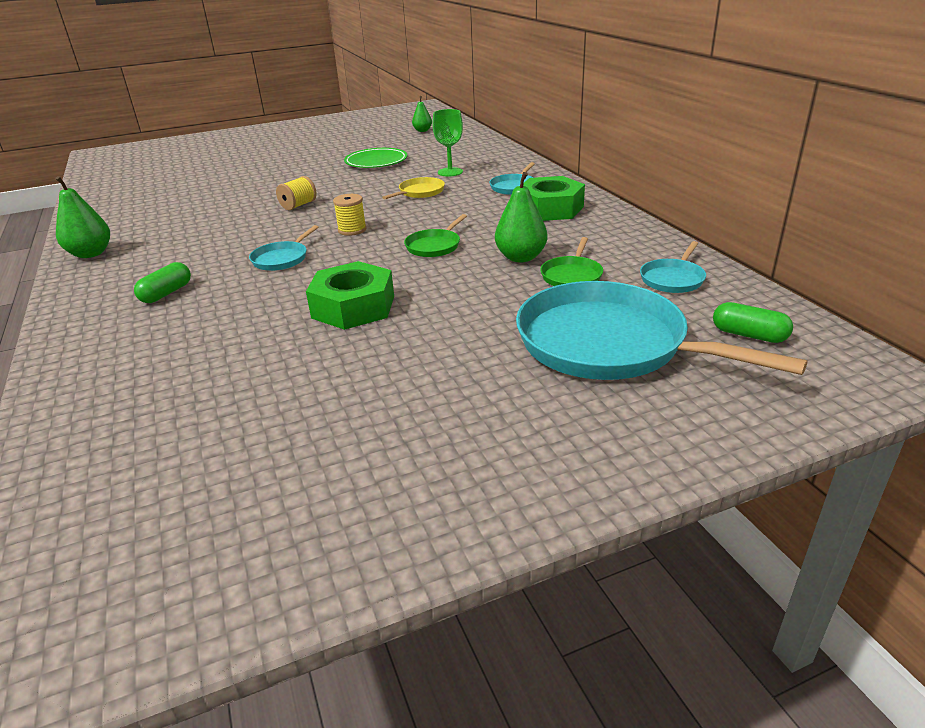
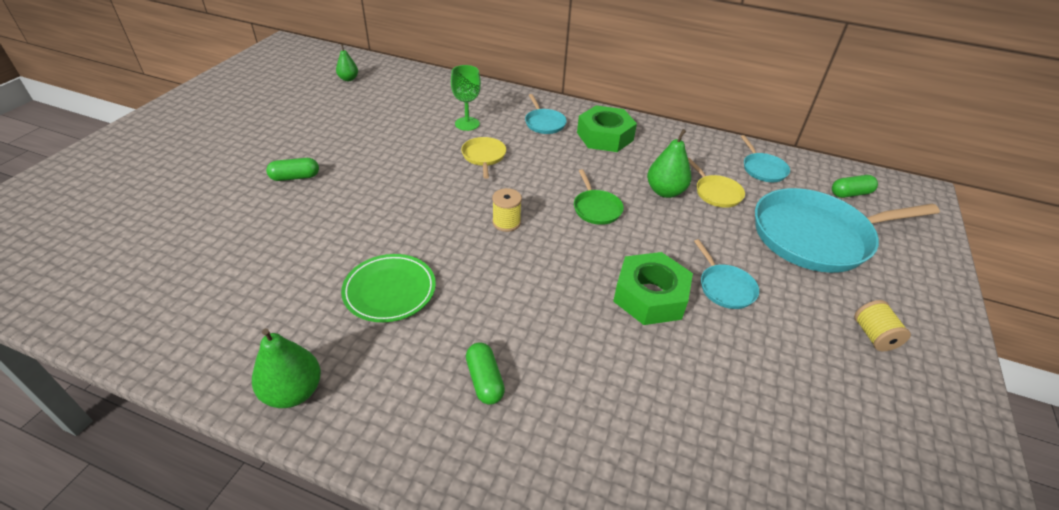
camera: 50 degrees left, 10 degrees up
turquoise pan [249,225,318,271] -> turquoise pan moved to [694,239,759,309]
yellow spool [276,176,317,210] -> yellow spool moved to [854,300,911,351]
green plate [344,148,408,168] -> green plate moved to [341,254,436,322]
green pan [540,237,603,286] -> yellow pan [688,158,745,208]
none -> green capsule [266,158,319,181]

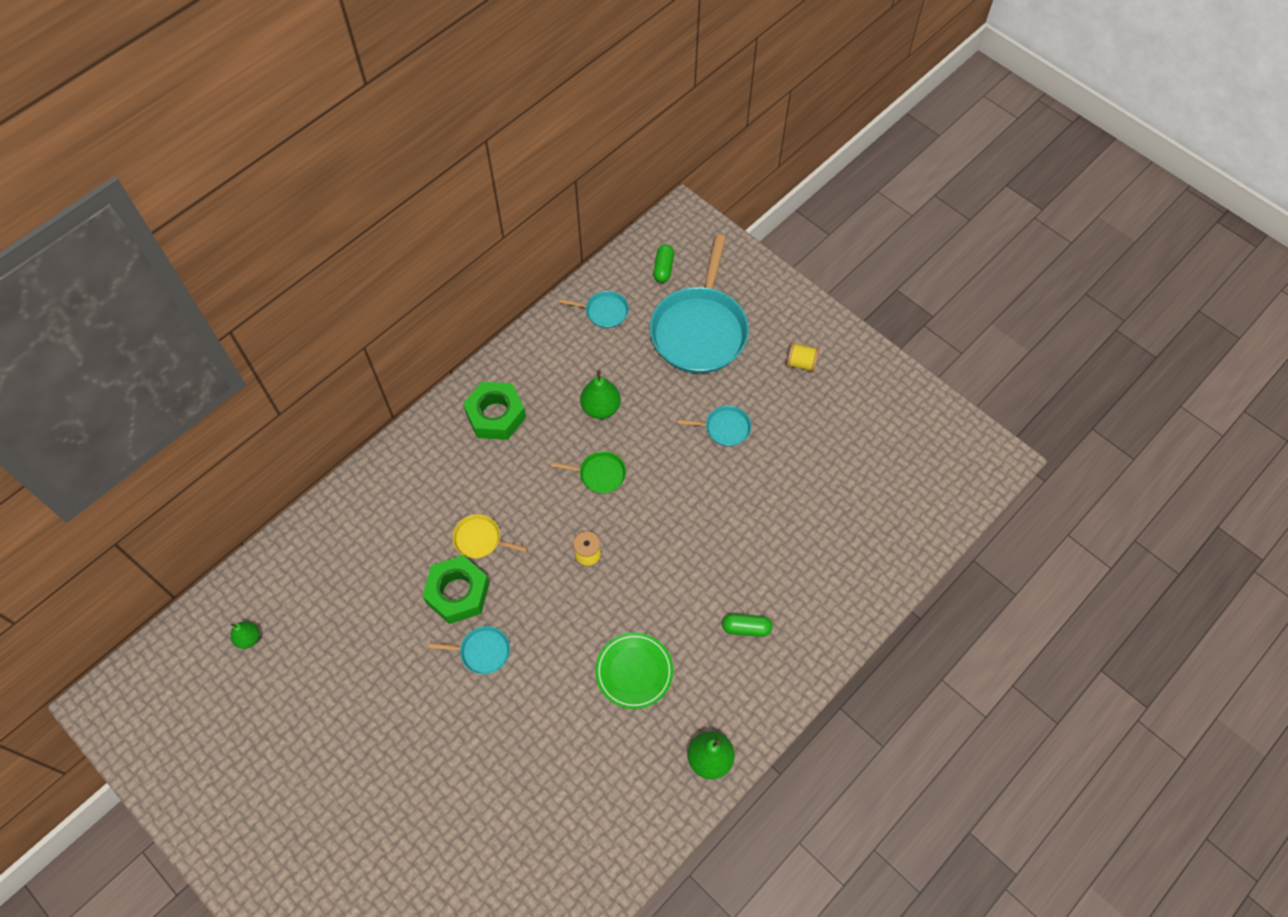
camera: 65 degrees left, 20 degrees up
green capsule [266,158,319,181] -> none
green goblet [451,65,481,131] -> none
turquoise pan [525,94,567,134] -> turquoise pan moved to [428,626,510,674]
green nut [613,252,693,325] -> green nut moved to [422,555,489,624]
yellow pan [688,158,745,208] -> none

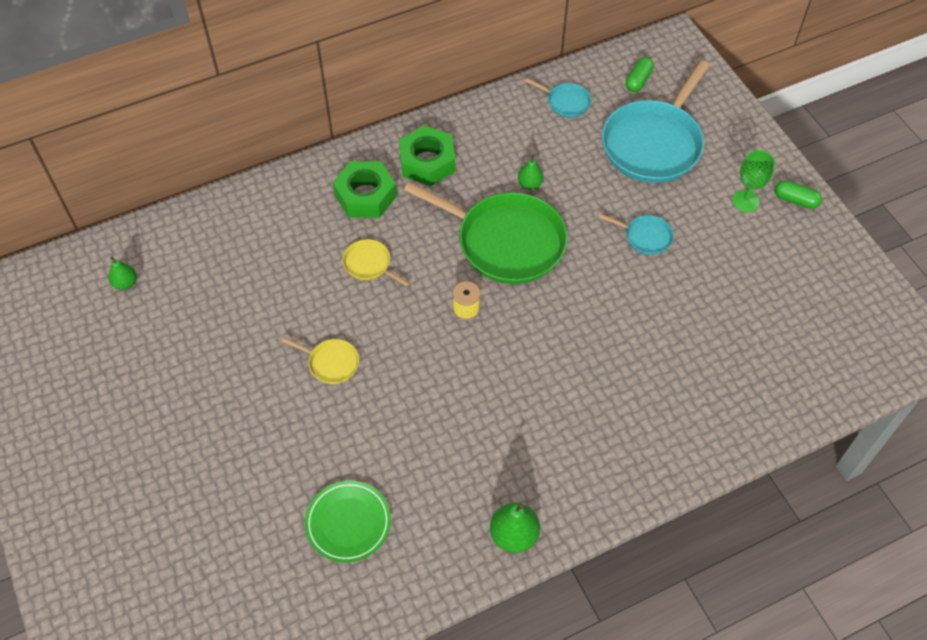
camera: 20 degrees right, 5 degrees down
green nut [422,555,489,624] -> green nut moved to [333,161,397,218]
turquoise pan [428,626,510,674] -> yellow pan [282,337,359,384]
green pan [551,451,626,494] -> green pan [404,182,567,284], size x2.26
green pear [580,370,621,419] -> green pear [518,155,543,190], size x0.62
green plate [595,632,673,709] -> green plate moved to [305,481,391,563]
green capsule [722,614,773,637] -> green capsule moved to [775,180,822,209]
yellow spool [786,342,820,372] -> green goblet [732,150,775,212]

